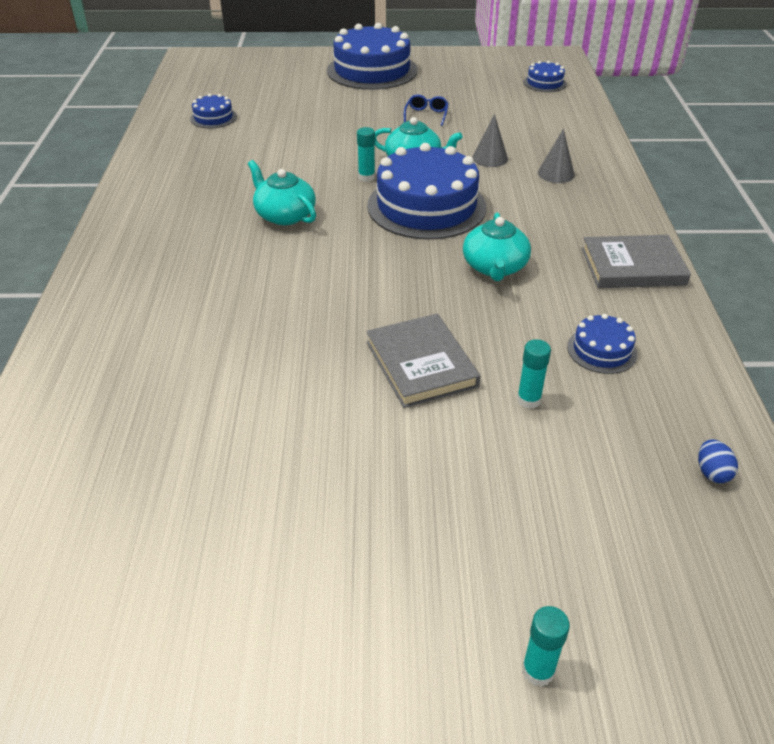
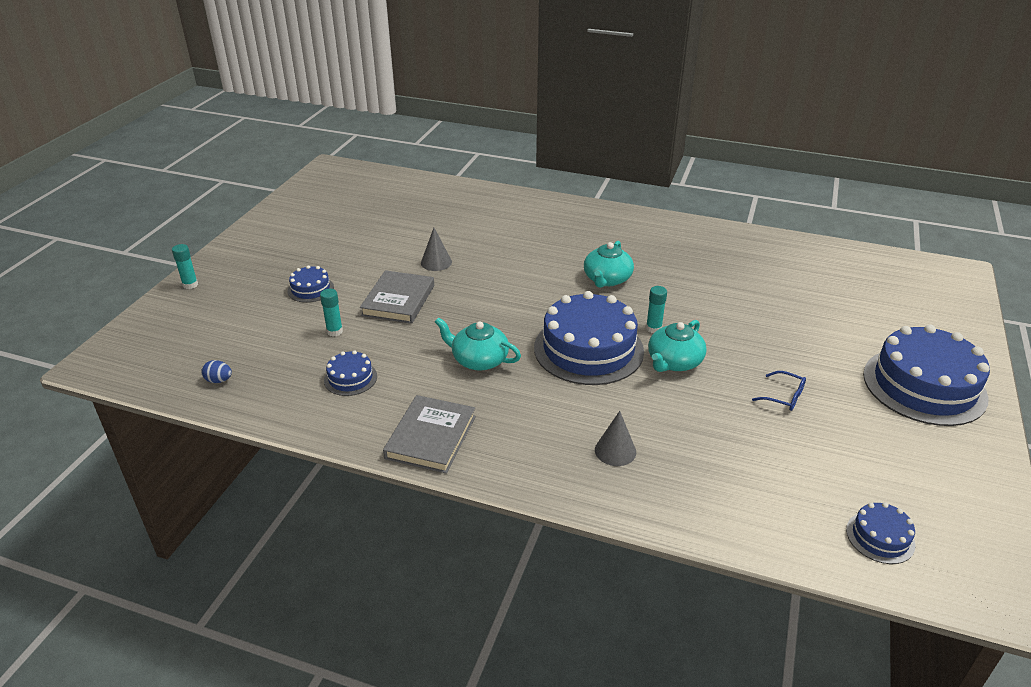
camera: 110 degrees right, 5 degrees down
blue cake [190,94,237,128] -> blue cake moved to [287,265,334,303]
turquoise teapot [248,160,316,225] -> turquoise teapot turned 135 degrees clockwise [584,241,634,288]
grey book [366,314,481,408] -> grey book turned 75 degrees counterclockwise [360,270,434,324]
grey cone [472,114,508,167] -> grey cone moved to [421,228,452,271]

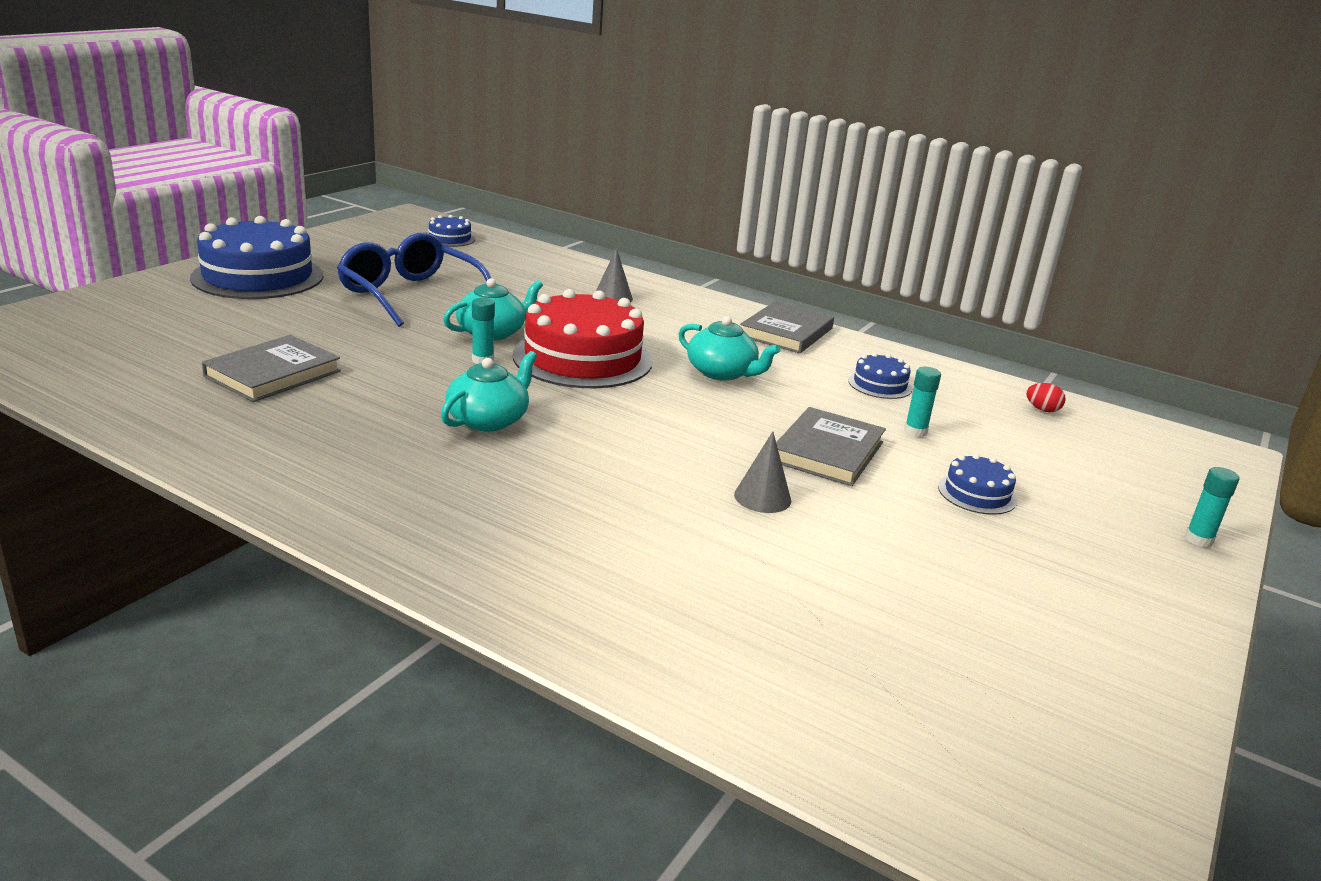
camera: 170 degrees left, 10 degrees down
blue egg [201,360,232,383] -> red egg [1026,383,1066,412]
blue cake [534,291,644,385] -> red cake [513,289,653,388]
blue glasses [752,371,806,411] -> blue glasses [337,233,491,327], size x2.44
none -> grey book [202,335,341,402]

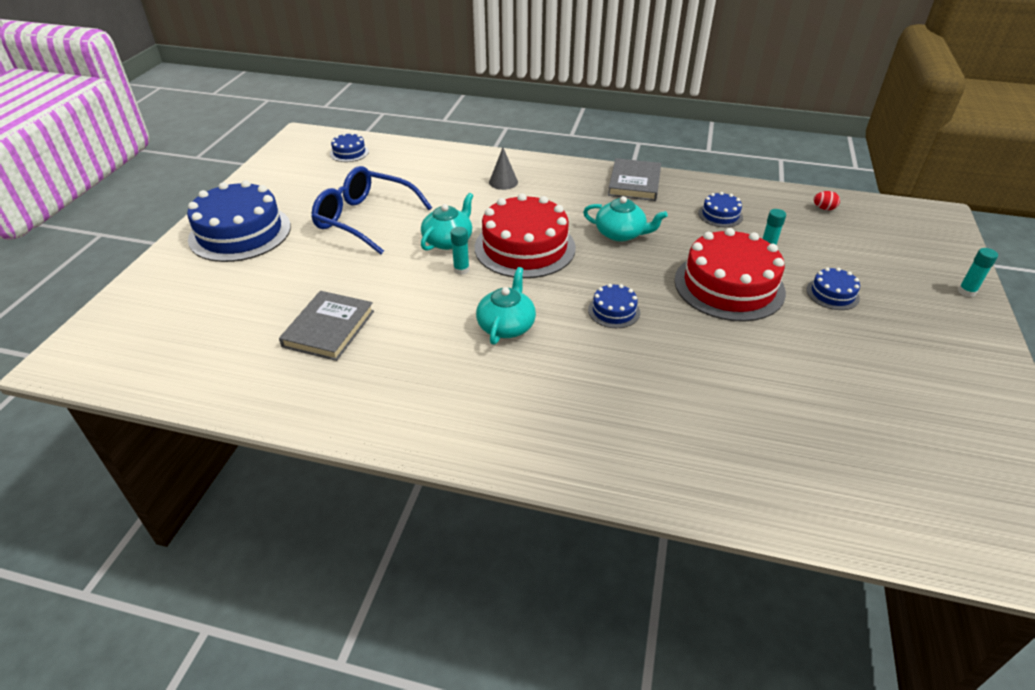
camera: 15 degrees left, 15 degrees up
grey cone [734,431,791,513] -> none
grey book [776,407,886,486] -> red cake [674,228,786,322]
none -> blue cake [588,284,640,328]

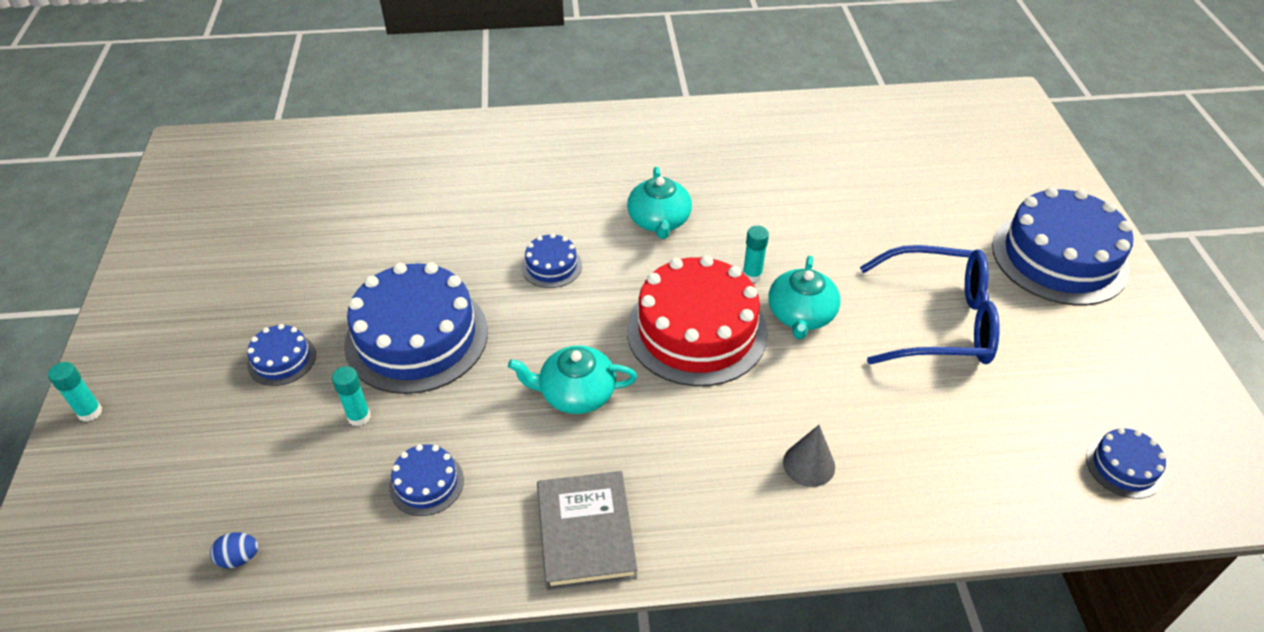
camera: 160 degrees right, 5 degrees up
grey book [279,291,374,361] -> none
red cake [674,228,786,322] -> blue cake [344,262,488,394]
red egg [814,191,840,210] -> blue egg [210,532,259,568]

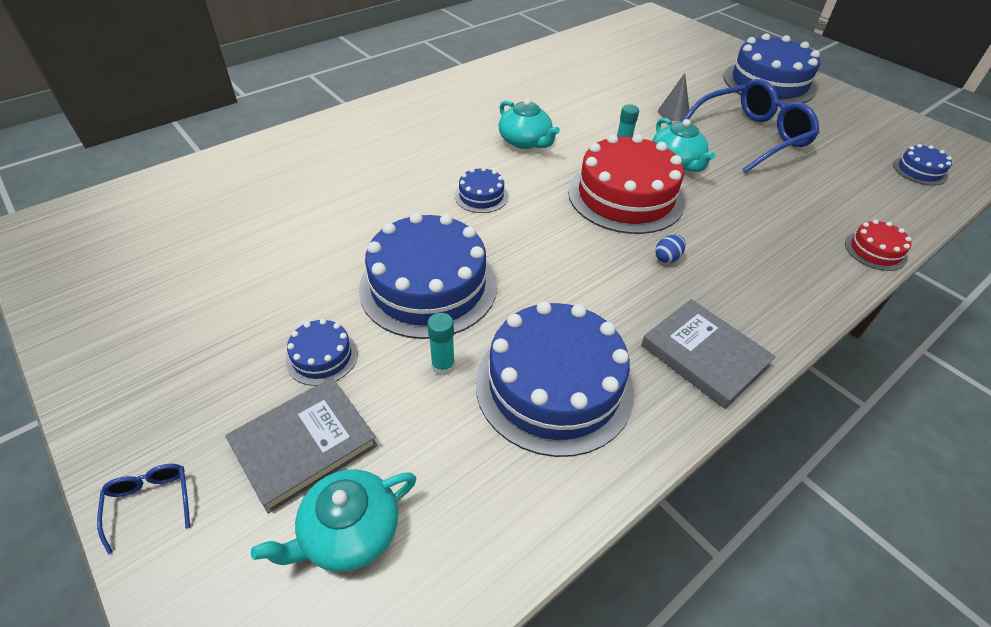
camera: 35 degrees left, 0 degrees up
turquoise glue stick [48,362,102,422] -> blue glasses [97,464,190,555]
blue egg [210,532,259,568] -> blue egg moved to [655,235,686,263]
blue cake [389,444,464,516] -> blue cake [476,301,634,457], size x2.18
turquoise teapot [508,345,637,414] -> turquoise teapot moved to [251,469,416,572]
grey cone [783,425,835,487] -> grey cone moved to [658,73,689,121]
none -> grey book [225,378,378,514]
none -> red cake [845,220,912,271]

